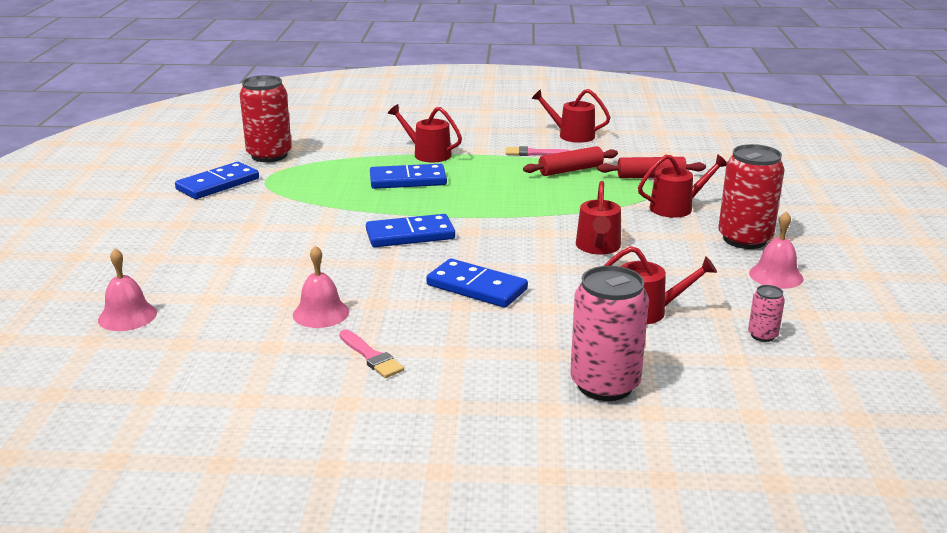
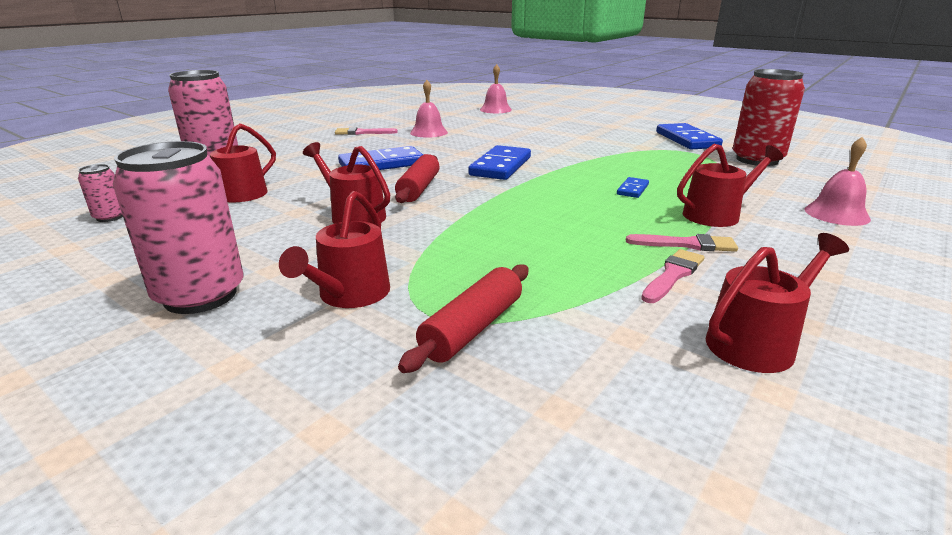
camera: 125 degrees right, 0 degrees up
blue domino [370,164,447,189] -> blue domino [617,177,649,198], size x0.49
red rolling pin [523,146,618,176] -> red rolling pin moved to [395,154,440,203]
red can [718,144,785,249] -> pink can [113,141,243,314]
pink bell [749,211,803,289] -> pink bell moved to [804,137,871,226]
none -> pink brush [626,234,738,252]

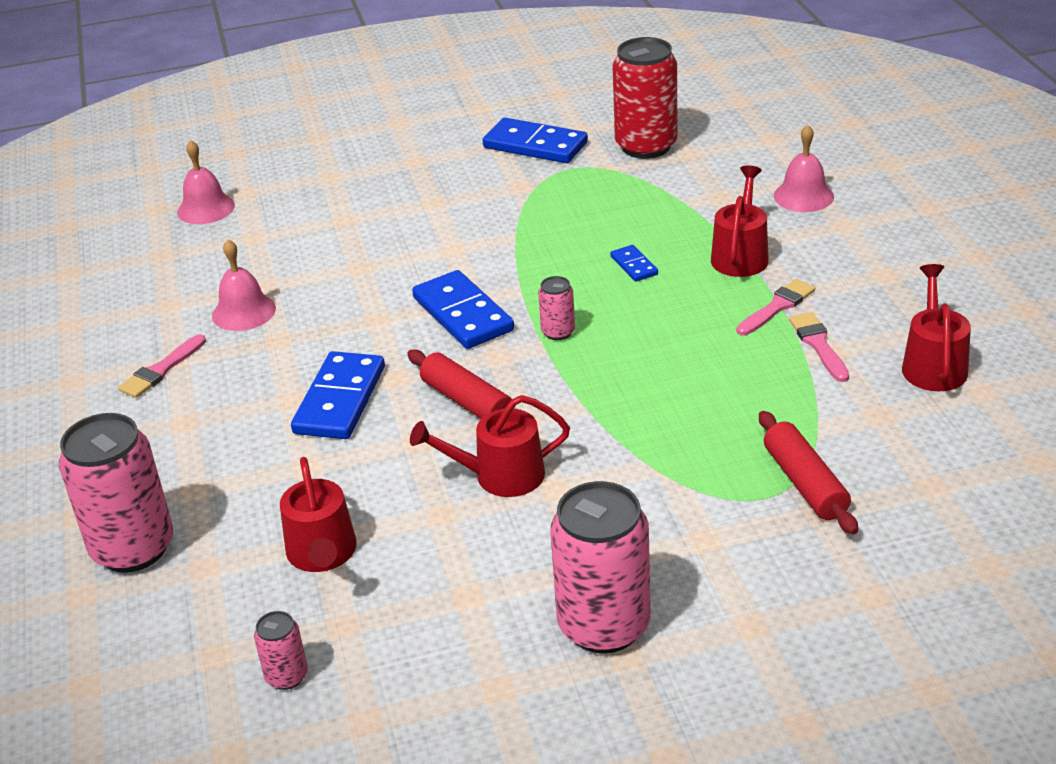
camera: 50 degrees left, 10 degrees up
red watering can [279,191,390,308] -> none
none -> pink can [538,276,575,340]

